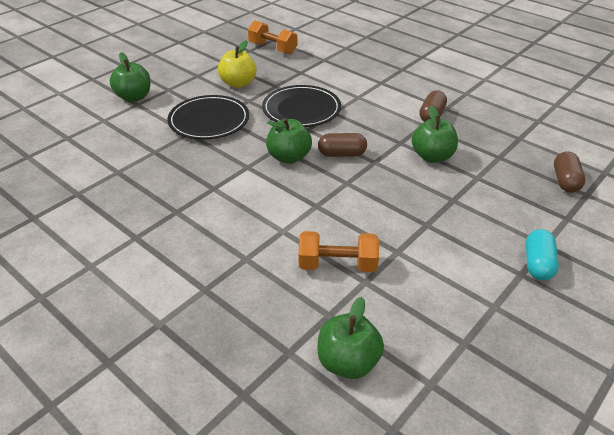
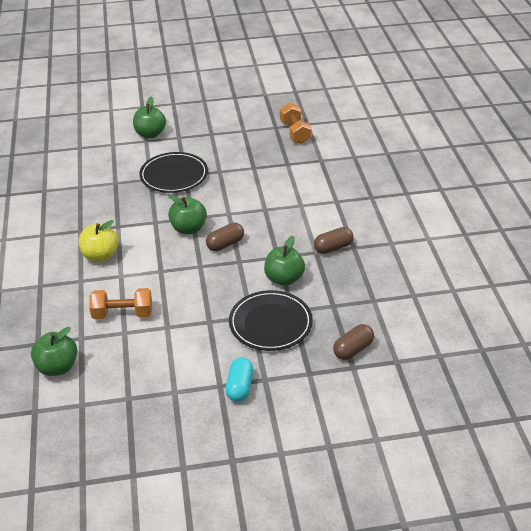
camera: 40 degrees right, 0 degrees up
yellow apple [218,40,256,88] -> yellow apple moved to [79,220,118,262]
black plate [262,85,341,127] -> black plate moved to [229,290,313,351]
orange dumbbell [299,231,379,272] -> orange dumbbell turned 45 degrees counterclockwise [89,288,152,319]
brown capsule [318,133,367,157] -> brown capsule turned 75 degrees counterclockwise [206,222,244,251]
turquoise capsule [526,229,559,280] -> turquoise capsule turned 45 degrees counterclockwise [225,357,253,402]

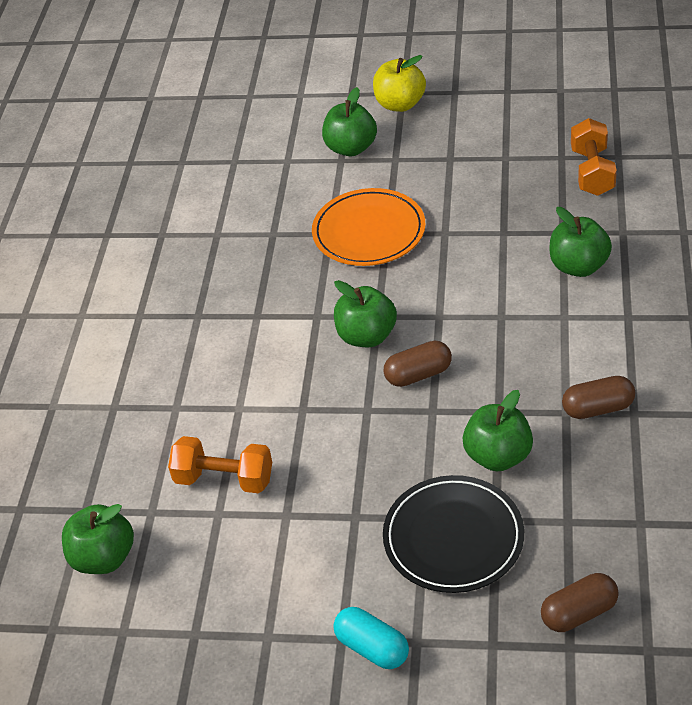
camera: 20 degrees right, 5 degrees up
yellow apple [79,220,118,262] -> yellow apple moved to [373,55,426,112]
black plate [139,152,208,193] -> orange plate [312,188,426,266]
turquoise capsule [225,357,253,402] -> turquoise capsule turned 75 degrees counterclockwise [334,607,409,669]
none -> green apple [550,207,612,277]

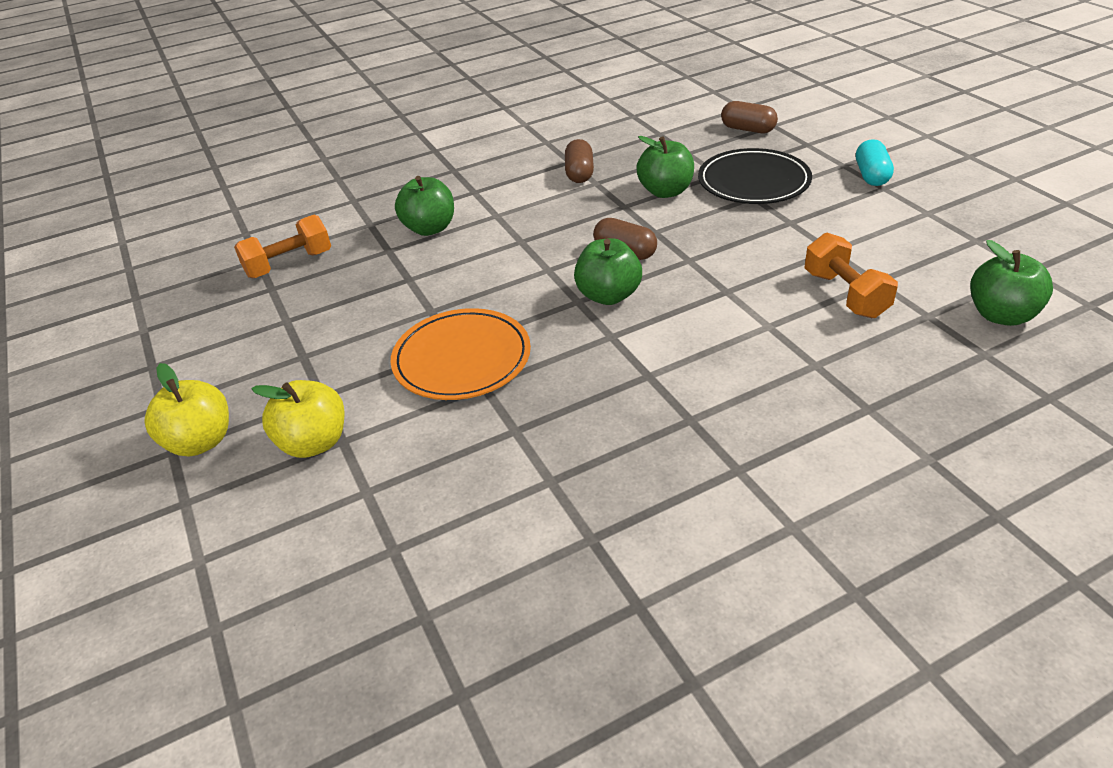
camera: 125 degrees left, 5 degrees down
green apple [322,87,377,156] -> yellow apple [251,380,344,458]
brown capsule [562,376,635,419] -> brown capsule turned 45 degrees clockwise [565,139,594,183]

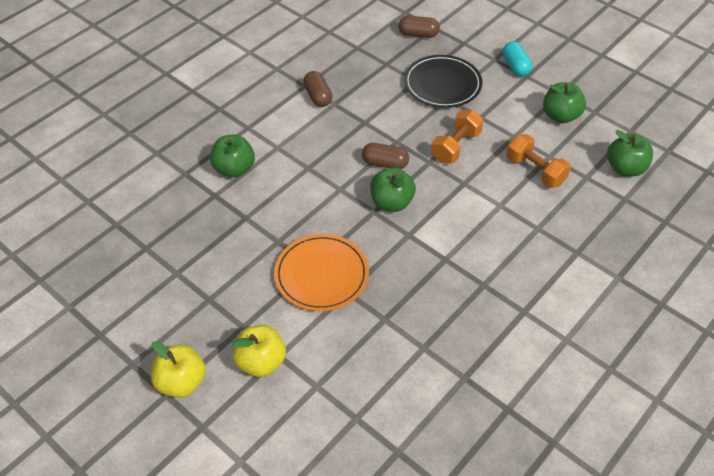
camera: 25 degrees left, 10 degrees up
orange dumbbell [234,215,331,278] -> orange dumbbell moved to [431,110,483,163]
green apple [636,136,694,198] -> green apple moved to [543,82,586,123]

